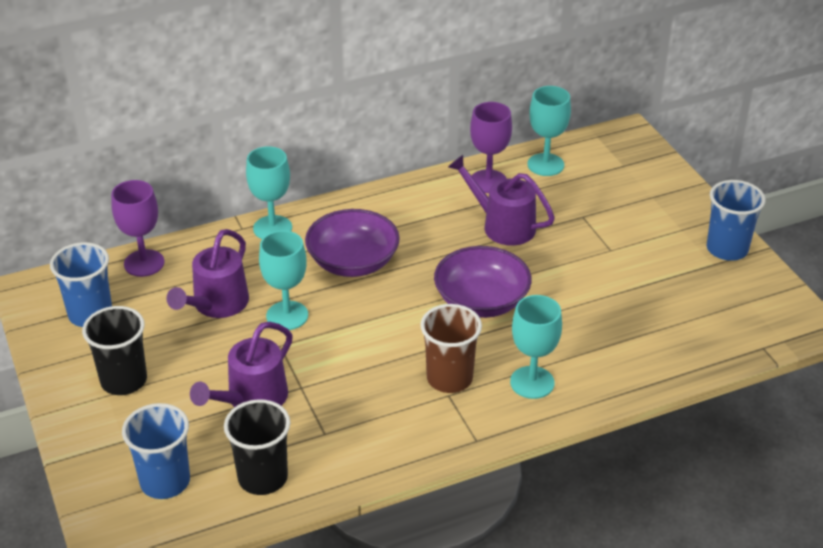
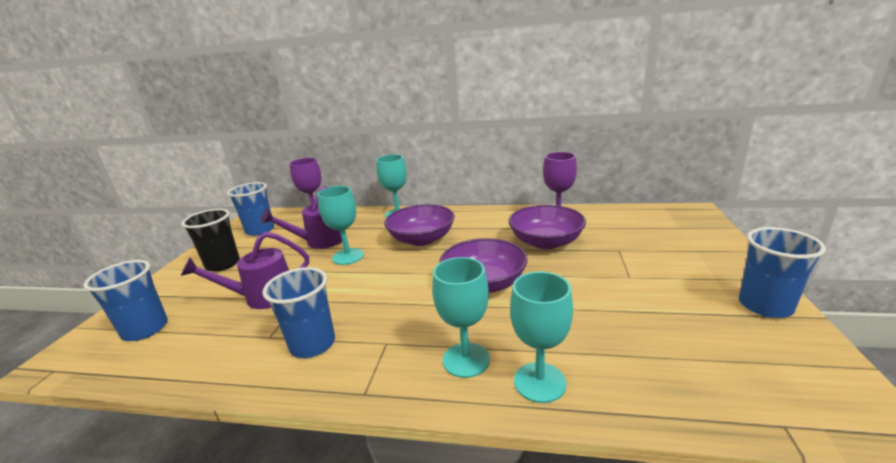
camera: 35 degrees right, 15 degrees down
black cup [224,399,290,495] -> none
brown cup [420,304,482,393] -> none
purple watering can [448,155,555,246] -> purple bowl [508,205,586,249]
turquoise goblet [527,86,571,176] -> turquoise goblet moved to [510,272,573,403]
none -> blue cup [262,267,335,358]

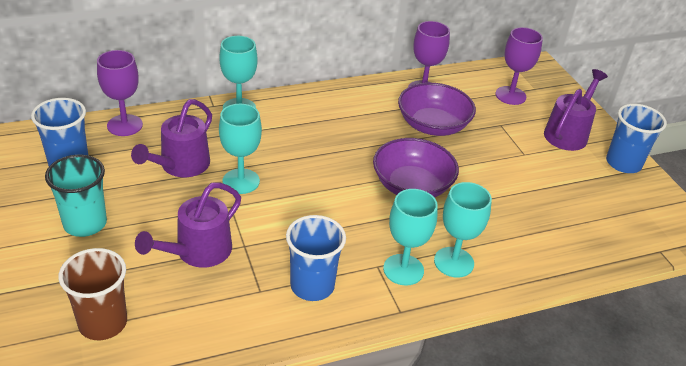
camera: 35 degrees left, 15 degrees up
blue cup [83,260,168,341] -> brown cup [58,248,127,340]
black cup [182,209,240,272] -> turquoise cup [45,155,107,237]
purple bowl [384,204,455,246] -> none
turquoise goblet [510,272,573,403] -> turquoise goblet moved to [383,189,438,286]
none -> purple goblet [495,27,543,105]
none -> purple watering can [544,69,608,151]

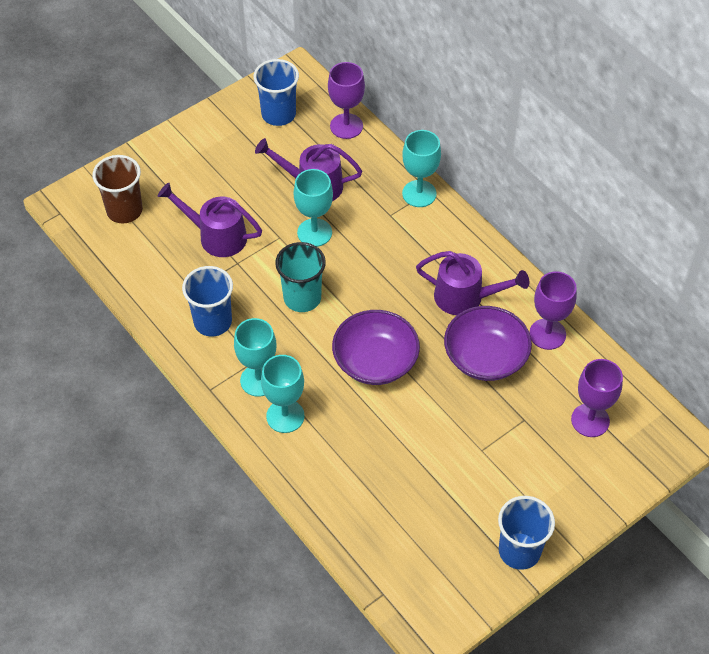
camera: 75 degrees right, 15 degrees up
turquoise cup [45,155,107,237] -> turquoise cup moved to [275,242,326,312]
purple watering can [544,69,608,151] -> purple watering can moved to [416,251,529,315]

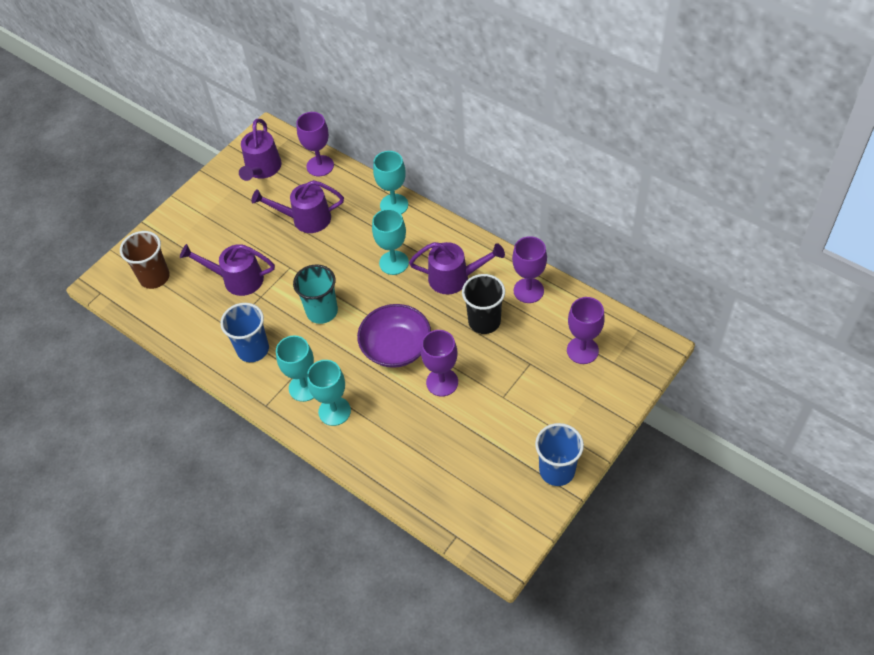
camera: 10 degrees left, 0 degrees up
blue cup [254,59,299,126] -> purple watering can [239,119,282,181]
turquoise goblet [294,169,333,247] -> turquoise goblet moved to [372,209,409,275]
purple bowl [444,306,532,381] -> black cup [462,274,505,334]
none -> purple goblet [421,330,458,396]

